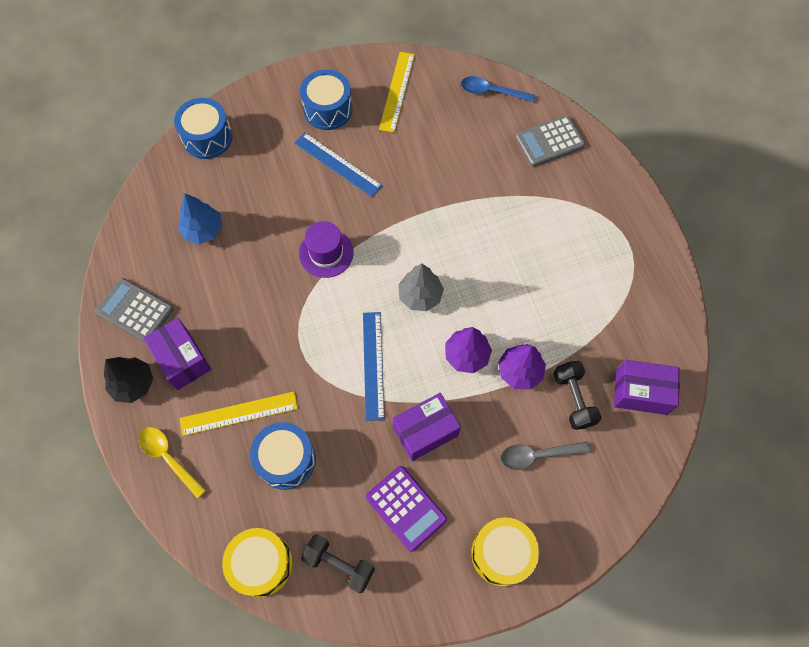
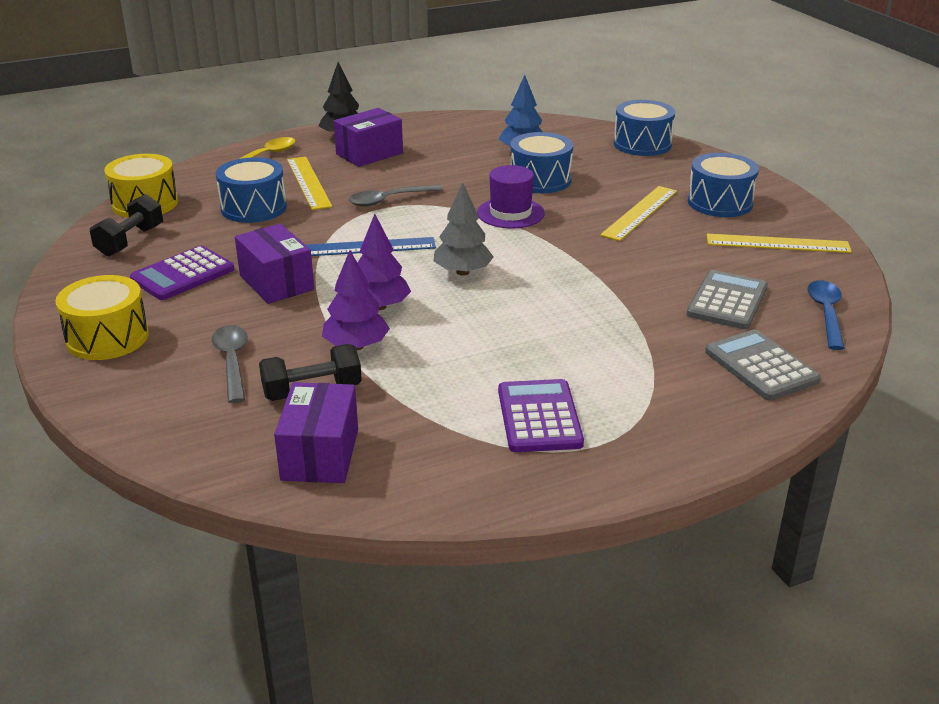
camera: 85 degrees right, 35 degrees down
grey calculator [95,278,174,342] -> grey calculator moved to [687,270,768,329]
blue ruler [294,132,383,197] -> yellow ruler [600,186,677,241]
none -> grey spoon [349,184,443,207]
none -> purple calculator [498,379,584,452]
none -> blue drum [510,132,573,193]

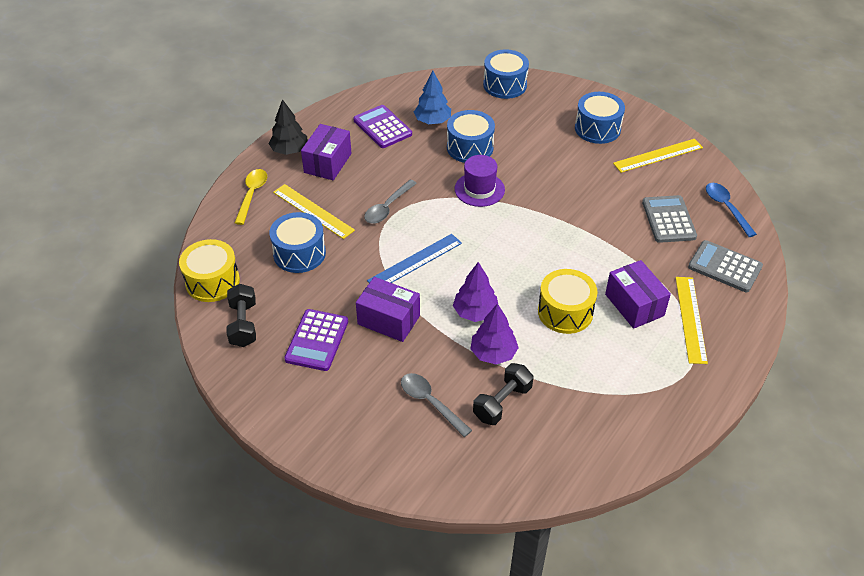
camera: 30 degrees left, 15 degrees up
yellow drum [55,275,149,360] -> yellow drum moved to [538,269,598,334]
purple box [274,382,358,483] -> purple box moved to [605,260,671,329]
grey tree [433,182,493,276] -> none
purple calculator [498,379,584,452] -> purple calculator moved to [353,105,412,148]
yellow ruler [600,186,677,241] -> yellow ruler moved to [675,277,708,364]

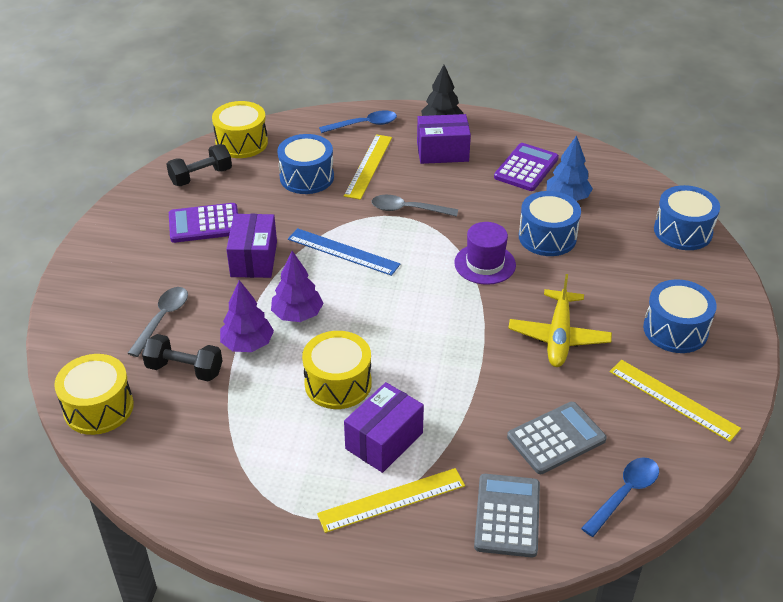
camera: 65 degrees right, 5 degrees down
yellow spoon [235,169,267,225] -> blue spoon [319,110,397,133]
none -> yellow drum [54,354,134,435]
none -> yellow plane [508,274,612,367]

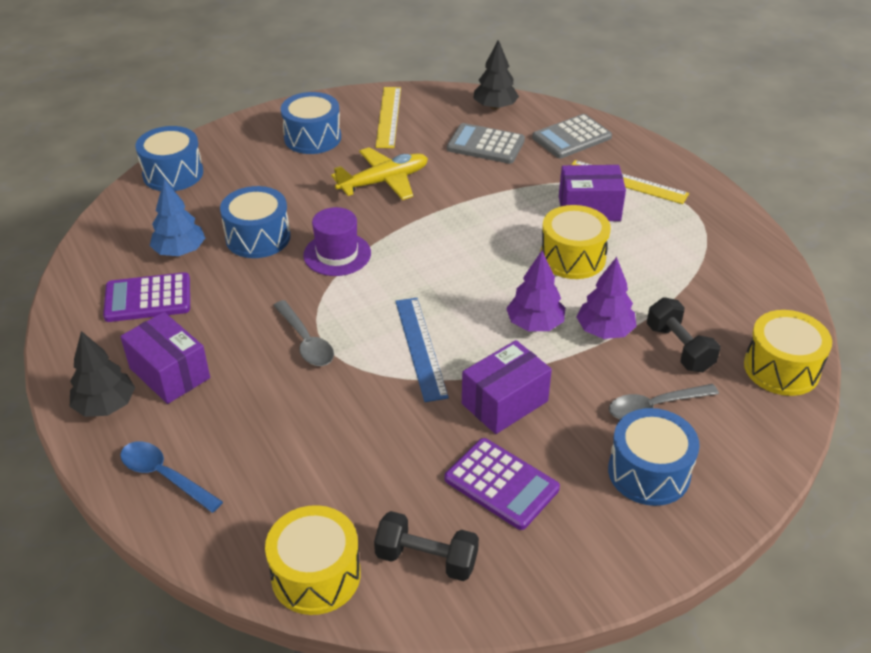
camera: 130 degrees left, 0 degrees up
blue drum [277,134,334,194] -> blue drum moved to [608,408,700,506]
yellow ruler [344,134,392,200] -> none
blue spoon [581,457,659,537] -> black tree [473,40,519,110]

